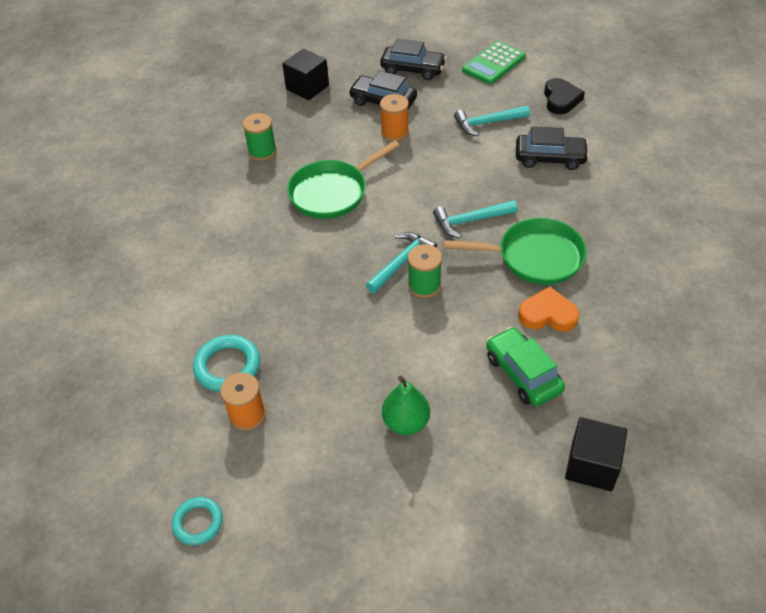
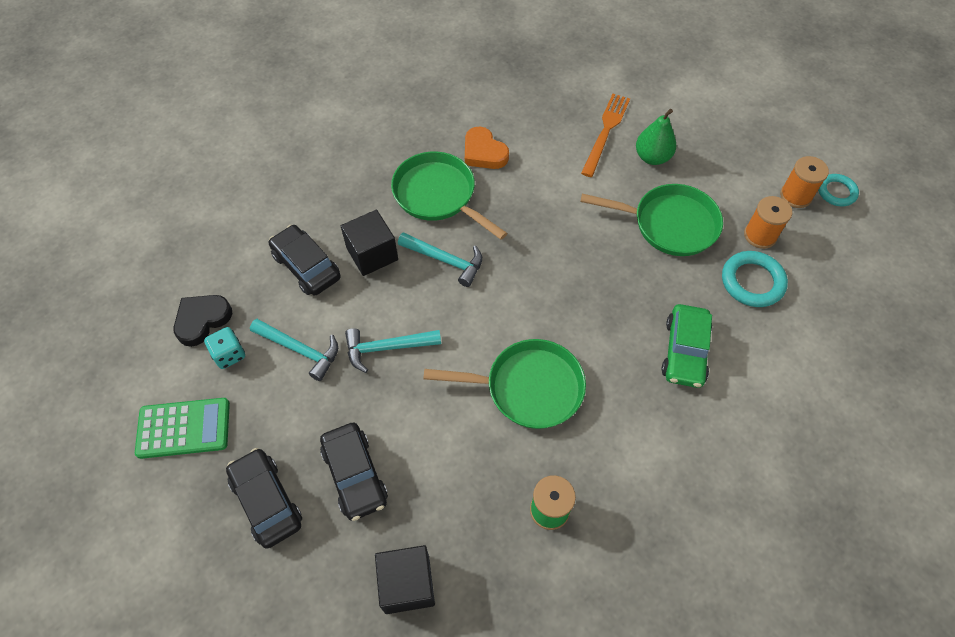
camera: 140 degrees left, 10 degrees up
turquoise hammer [366,232,437,293] -> turquoise hammer moved to [345,328,441,373]
orange spool [380,94,409,141] -> orange spool moved to [780,156,829,208]
green spool [408,244,442,298] -> none
green car [486,327,565,406] -> green car moved to [661,304,712,388]
black cube [565,417,627,491] -> black cube moved to [341,210,398,276]
none -> turquoise dice [204,327,245,369]
none -> green pan [580,184,723,256]
none -> orange fork [581,94,630,177]

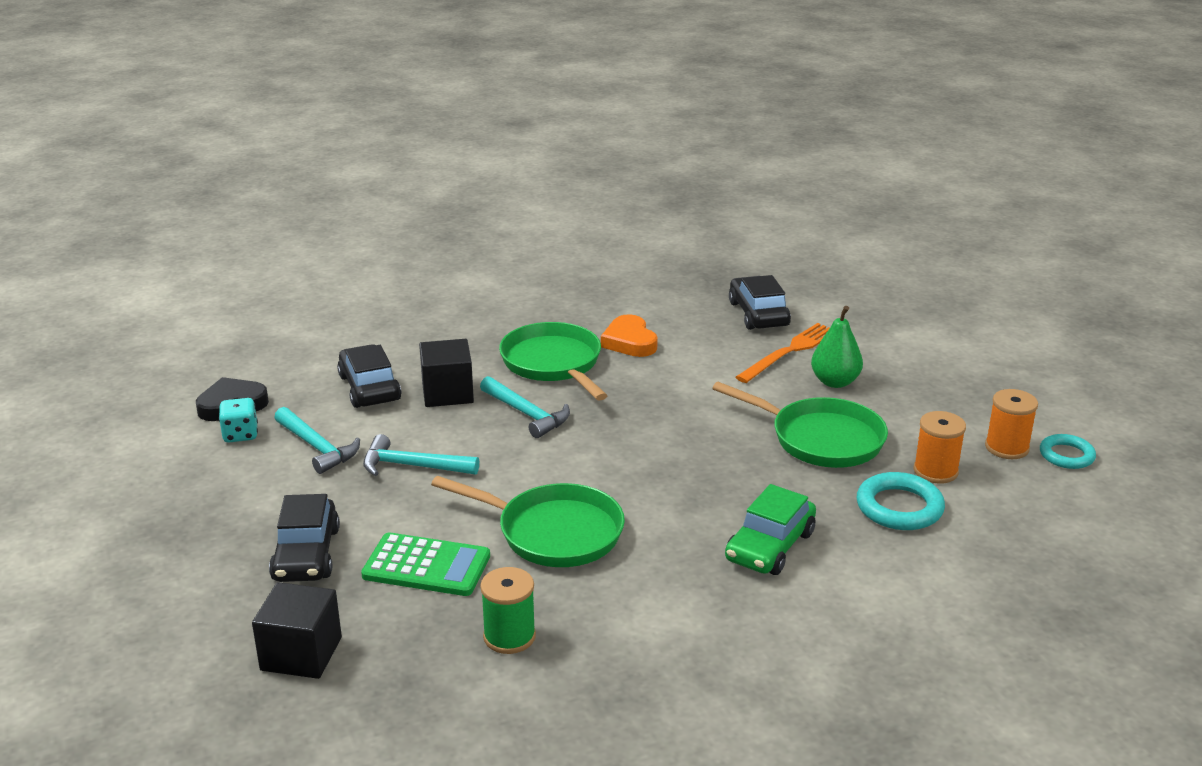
camera: 20 degrees right, 30 degrees down
green calculator [135,398,230,459] -> green calculator moved to [361,532,490,596]
black car [226,448,302,549] -> black car moved to [729,275,791,330]

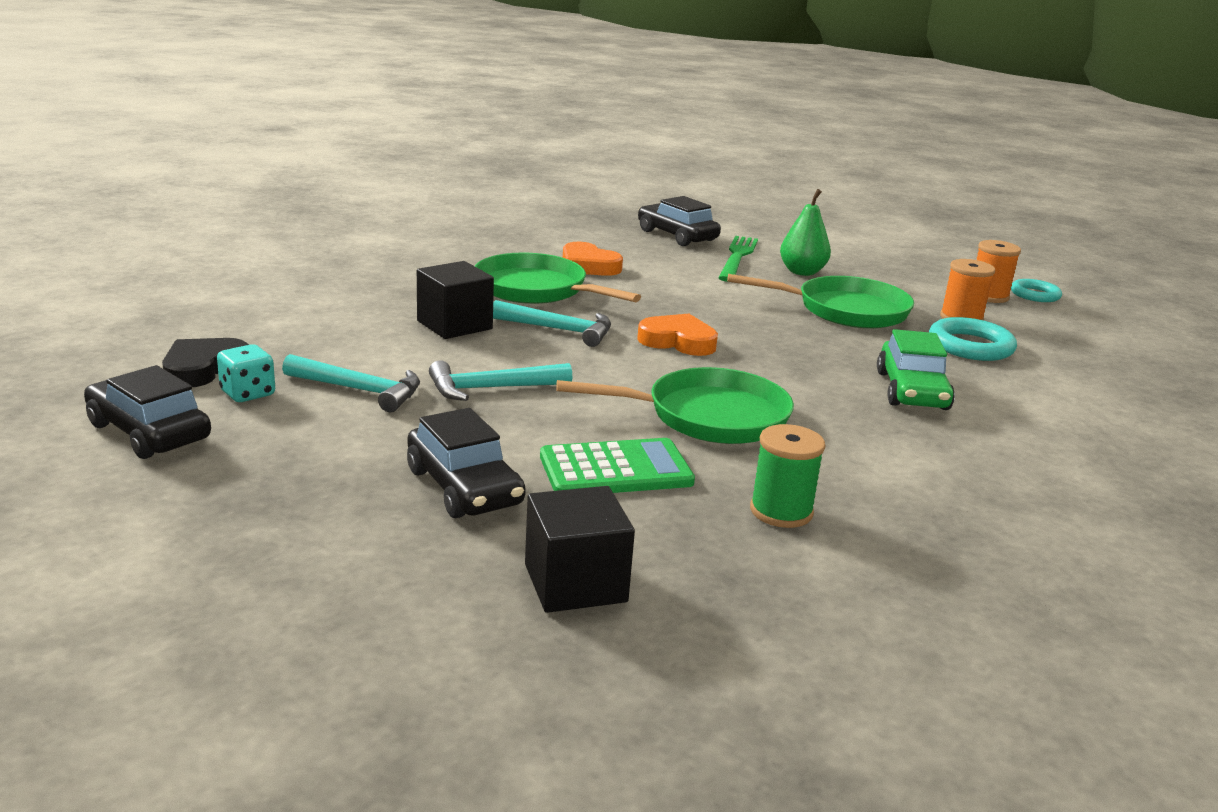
camera: 30 degrees left, 5 degrees down
black car [337,344,401,408] -> black car moved to [84,365,211,459]
orange fork [736,323,830,383] -> green fork [718,236,758,282]
none -> orange heart [637,314,718,356]

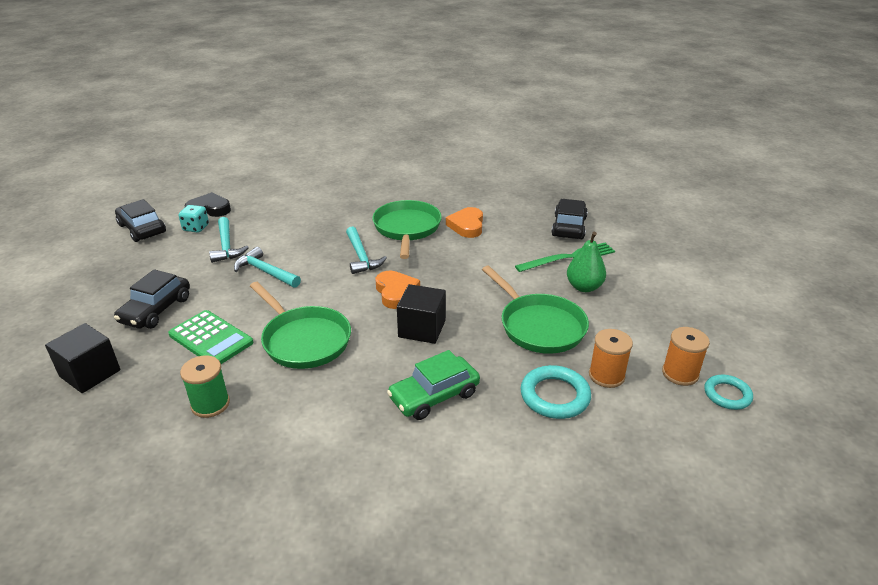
camera: 55 degrees right, 10 degrees up
black car [84,365,211,459] -> black car turned 45 degrees counterclockwise [115,199,166,242]
black cube [417,261,494,339] -> black cube moved to [397,284,446,344]

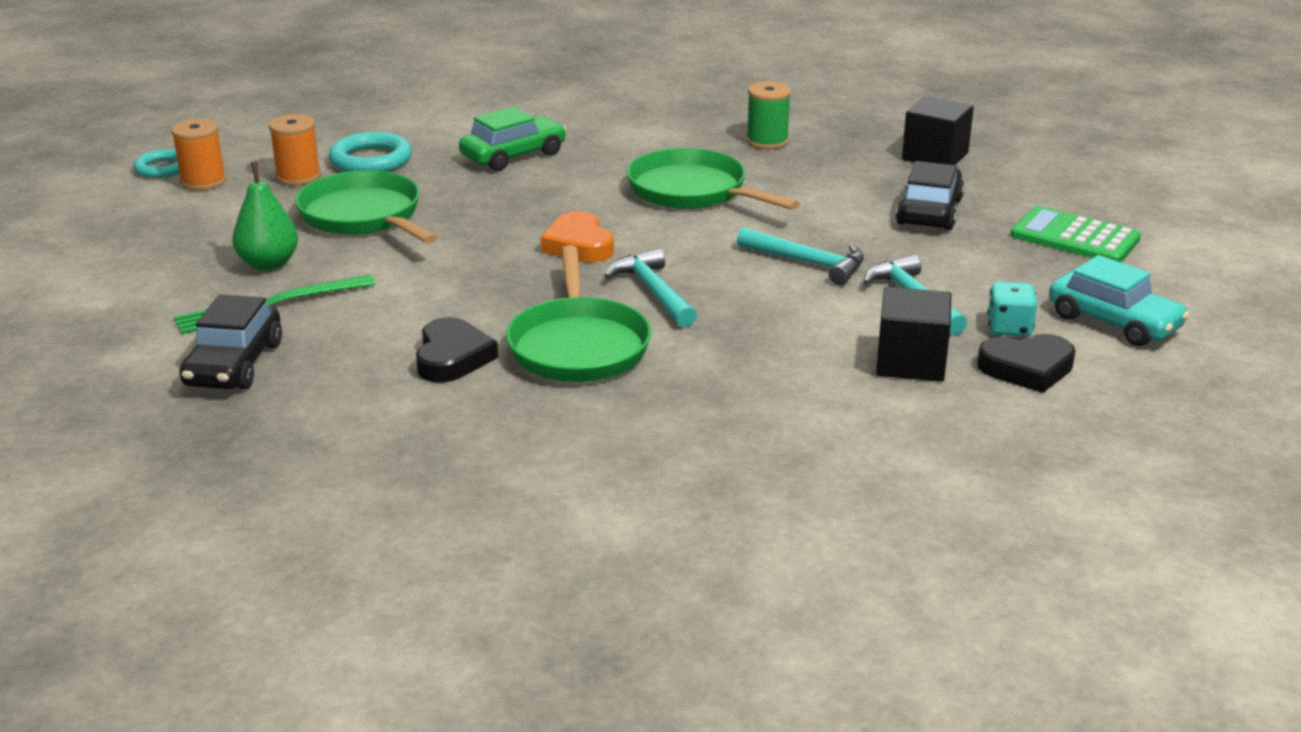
camera: 175 degrees right, 5 degrees down
black car [115,199,166,242] -> turquoise car [1049,255,1190,346]
green calculator [168,310,253,364] -> green calculator moved to [1010,206,1141,262]
black cube [397,284,446,344] -> black cube moved to [876,287,951,382]
orange heart [446,207,483,238] -> black heart [416,317,498,383]

